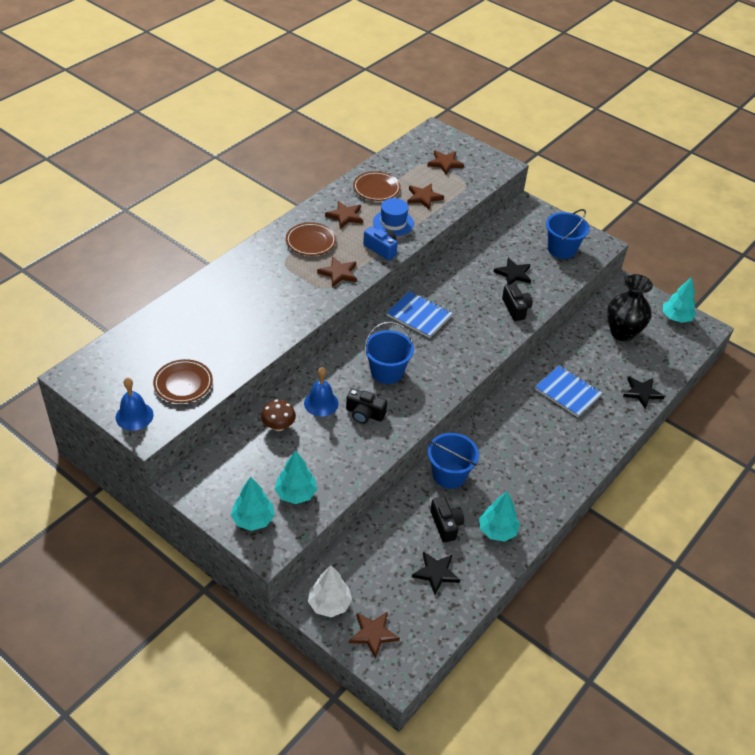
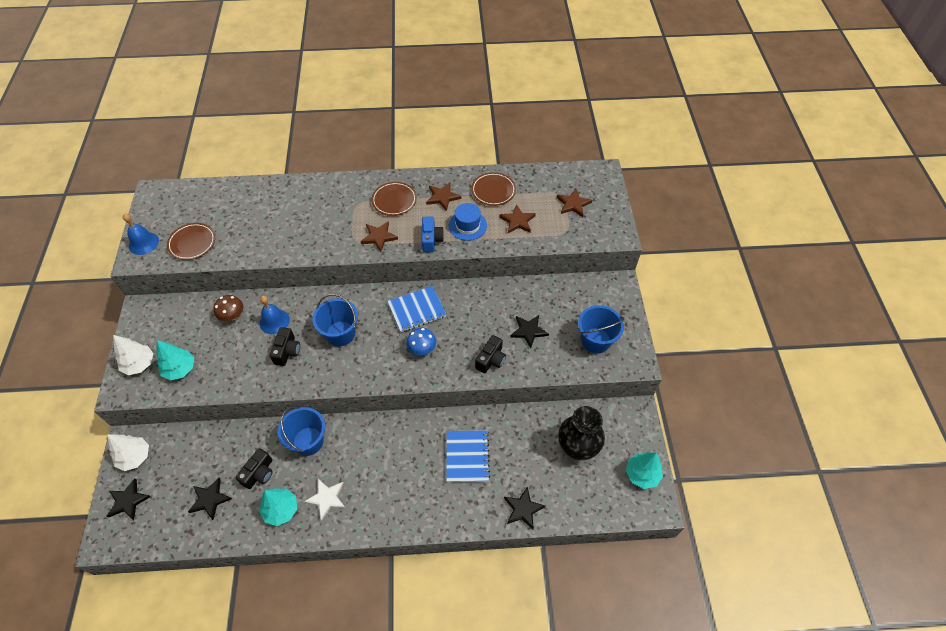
camera: 50 degrees right, 10 degrees up
turquoise tree [231,477,275,531] -> white tree [113,335,153,375]
black camera [346,388,387,424] -> black camera turned 150 degrees counterclockwise [270,327,300,366]
brown star [349,612,400,659] -> black star [107,478,151,520]
blue notebook [387,291,453,338] -> blue notebook turned 75 degrees clockwise [387,286,446,332]
none -> white star [304,479,345,521]
none -> blue mushroom [406,328,436,355]

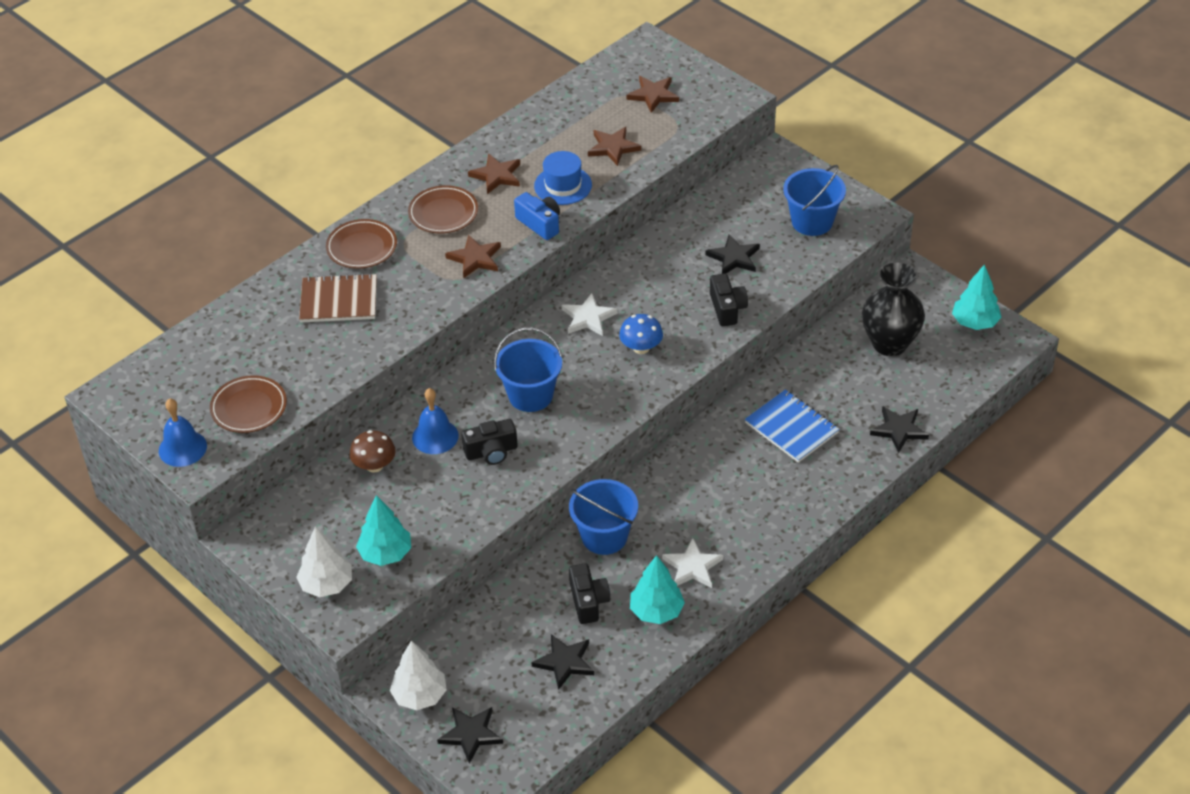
camera: 40 degrees left, 10 degrees down
black camera [270,327,300,366] -> black camera turned 105 degrees clockwise [461,419,518,465]
blue notebook [387,286,446,332] -> white star [561,293,618,336]
brown plate [471,172,516,206] -> brown plate moved to [326,219,397,269]
none -> brown notebook [299,273,377,322]

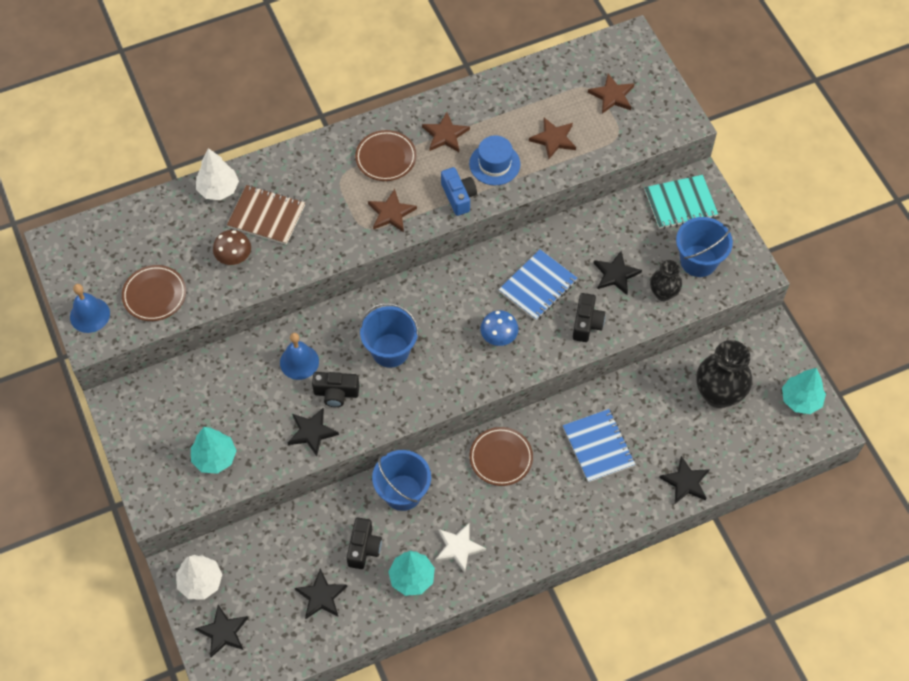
camera: 20 degrees right, 15 degrees up
white tree [296,526,352,597] -> white tree moved to [196,148,239,200]
brown plate [326,219,397,269] -> brown plate moved to [470,427,533,486]
brown mushroom [350,430,396,473] -> brown mushroom moved to [213,230,251,265]
white star [561,293,618,336] -> none
none -> black star [288,408,339,456]
none -> blue notebook [498,249,577,320]
none -> turquoise notebook [644,175,718,229]
none -> black vase [650,260,682,301]

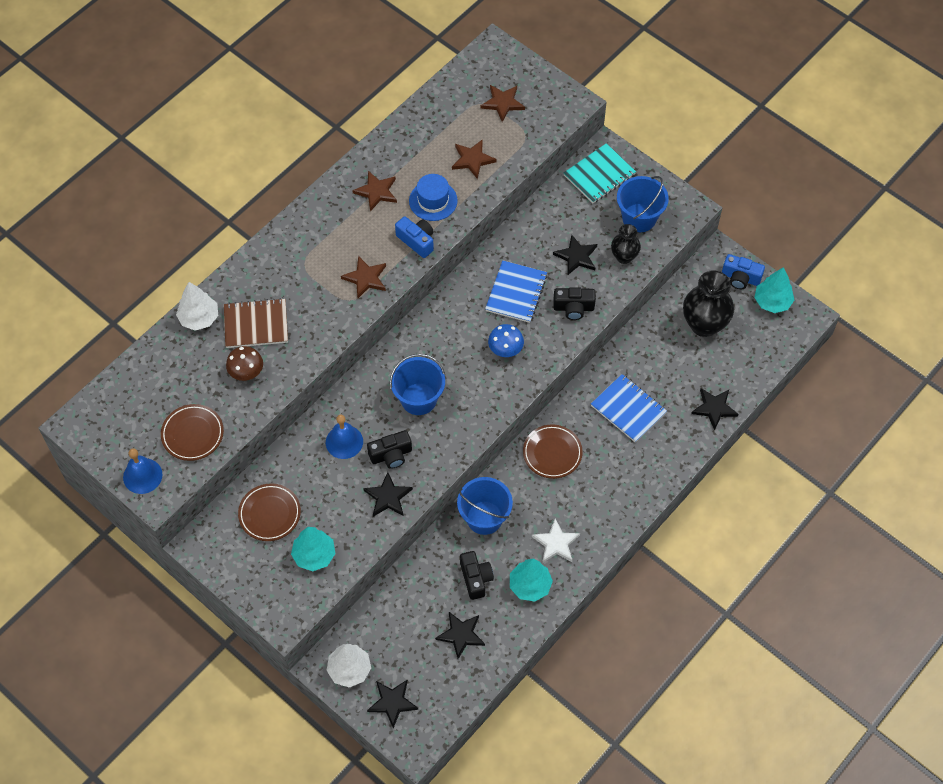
camera: 25 degrees left, 0 degrees up
brown plate [355,130,416,181] -> brown plate moved to [238,483,301,541]
black camera [573,293,605,342] -> black camera turned 105 degrees clockwise [553,287,596,320]
none -> blue camera [722,254,765,289]

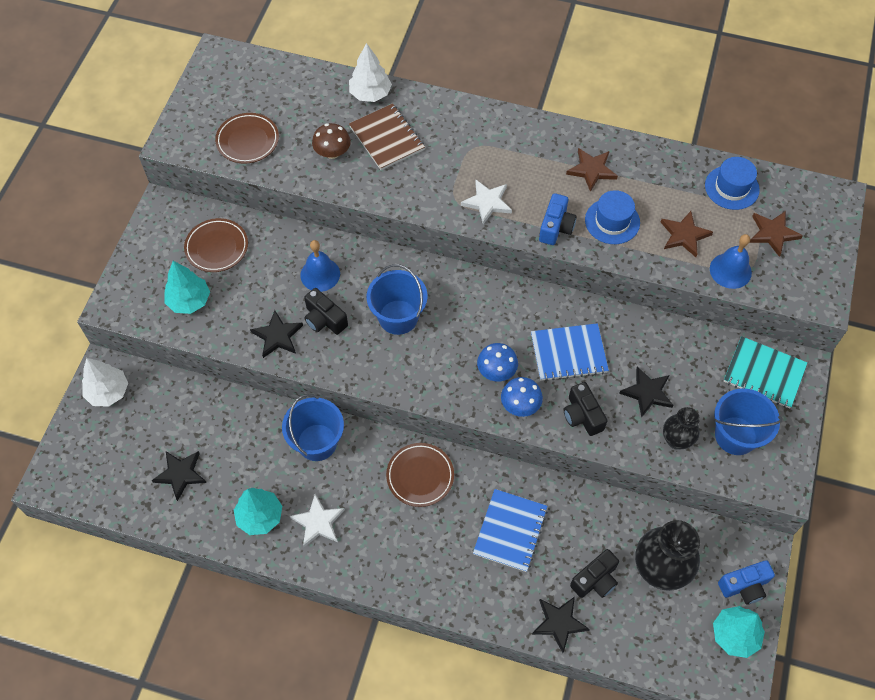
camera: 65 degrees right, 0 degrees up
blue bell [123,448,163,494] -> blue bell moved to [710,234,752,289]
brown star [341,256,386,298] -> white star [461,180,512,224]
black star [367,679,418,729] -> none
black camera [460,551,494,600] -> black camera moved to [570,549,619,598]
blue camera [722,254,765,289] -> blue camera turned 105 degrees counterclockwise [718,560,775,605]
none -> blue mushroom [501,377,543,417]
none -> blue hat [705,157,760,210]

